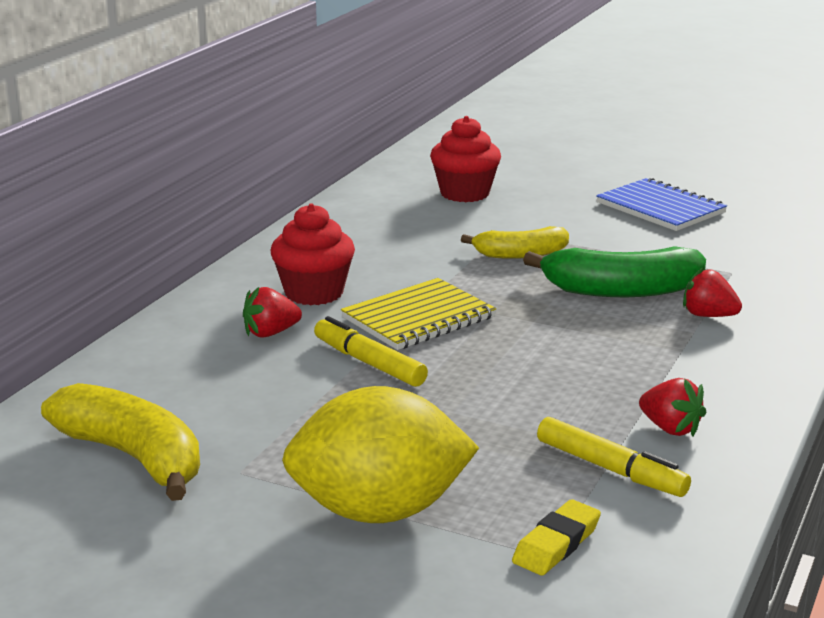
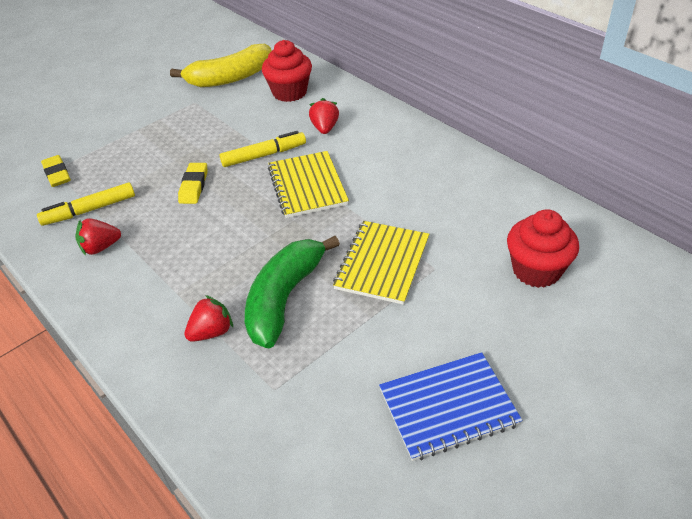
camera: 115 degrees right, 20 degrees up
red cupcake [271,203,355,305] -> red cupcake moved to [262,40,312,102]
yellow lemon [282,386,479,523] -> none
yellow banana [461,226,569,259] -> yellow notebook [333,221,429,305]
none -> yellow eraser [178,163,207,204]

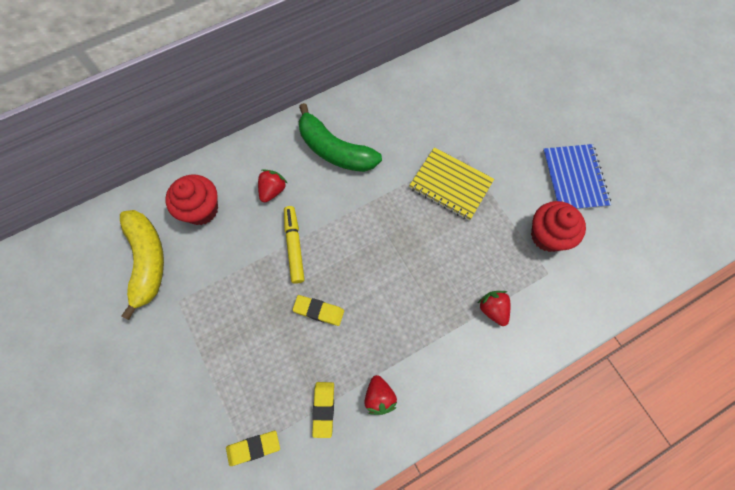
camera: 80 degrees left, 25 degrees up
yellow marker [37,182,135,226] -> yellow eraser [312,382,334,438]
green banana [245,236,340,348] -> green banana moved to [299,103,382,172]
yellow notebook [268,151,349,218] -> none
red strawberry [309,98,339,134] -> red strawberry turned 105 degrees clockwise [258,169,287,202]
red cupcake [507,209,579,288] -> red cupcake moved to [531,201,586,252]

